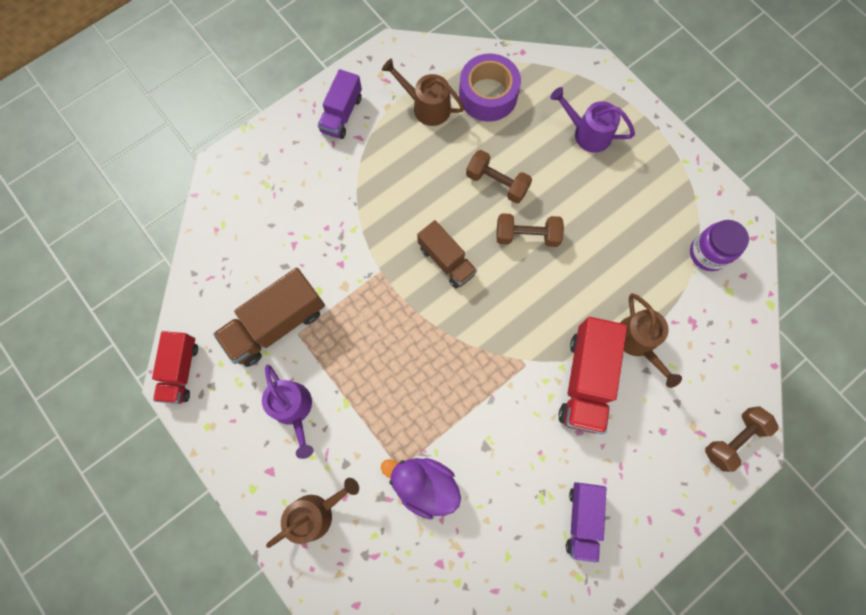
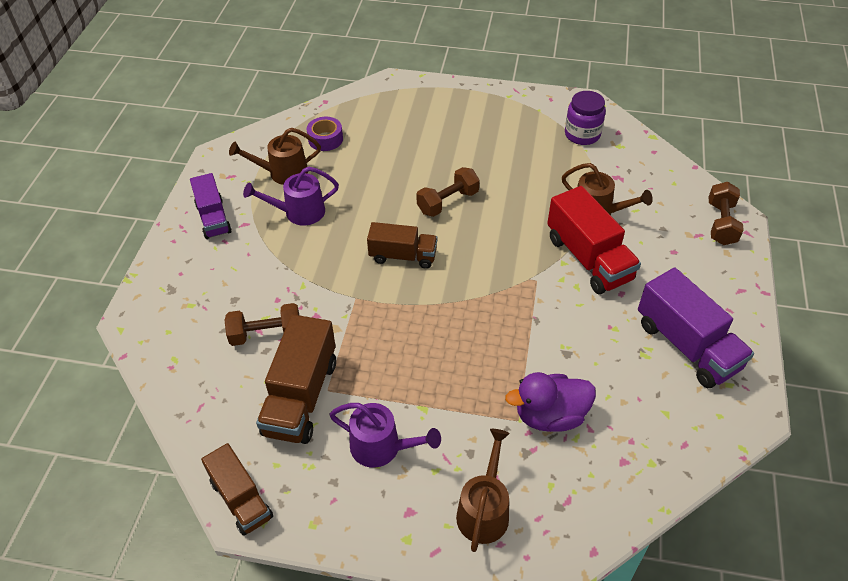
camera: 40 degrees left, 25 degrees down
red truck [152,331,198,404] -> brown truck [201,443,273,536]
purple tape [459,53,521,122] -> purple tape [307,117,343,151], size x0.60
brown dumbbell [466,150,532,204] -> brown dumbbell moved to [224,303,299,346]
purple watering can [550,87,635,153] -> purple watering can moved to [243,167,339,226]
purple truck [566,482,606,563] -> purple truck [638,267,754,388], size x1.54

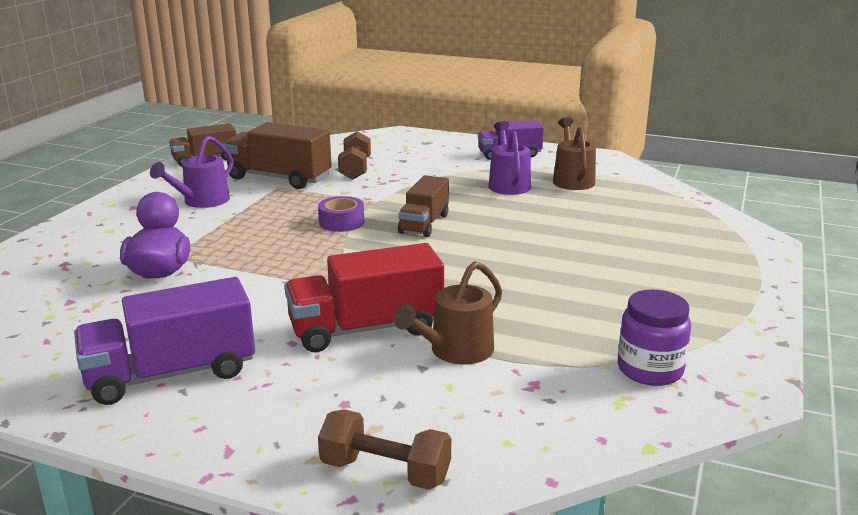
camera: 100 degrees right, 25 degrees down
purple tape [307,117,343,151] -> purple tape moved to [318,196,364,232]
brown dumbbell [416,167,480,217] -> none
brown watering can [456,429,510,552] -> none

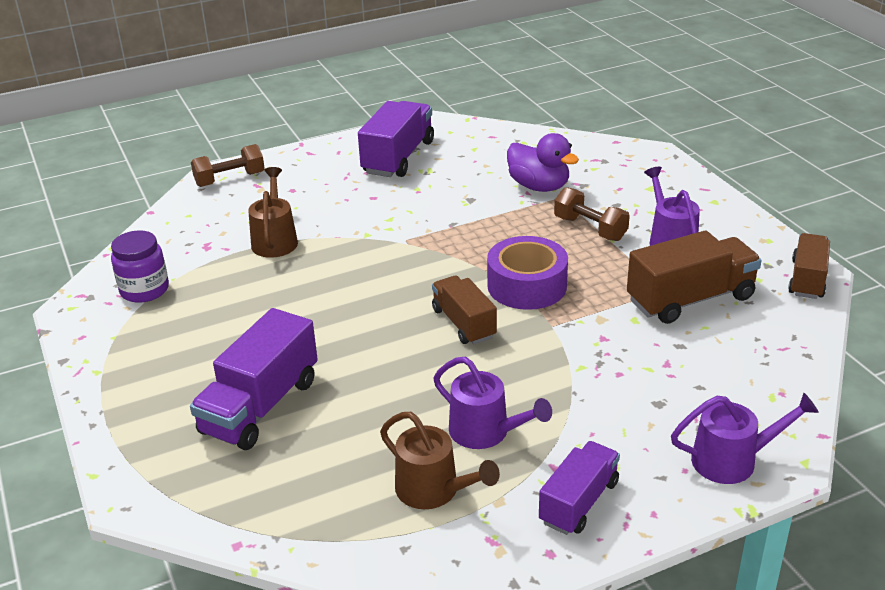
camera: 135 degrees right, 10 degrees up
red truck [285,243,444,352] -> none
purple tape [318,196,364,232] -> purple tape [487,236,568,310], size x1.66
brown dumbbell [338,131,371,180] -> brown dumbbell moved to [554,187,630,241]
none -> purple truck [190,308,318,450]
none -> purple watering can [671,393,819,484]

